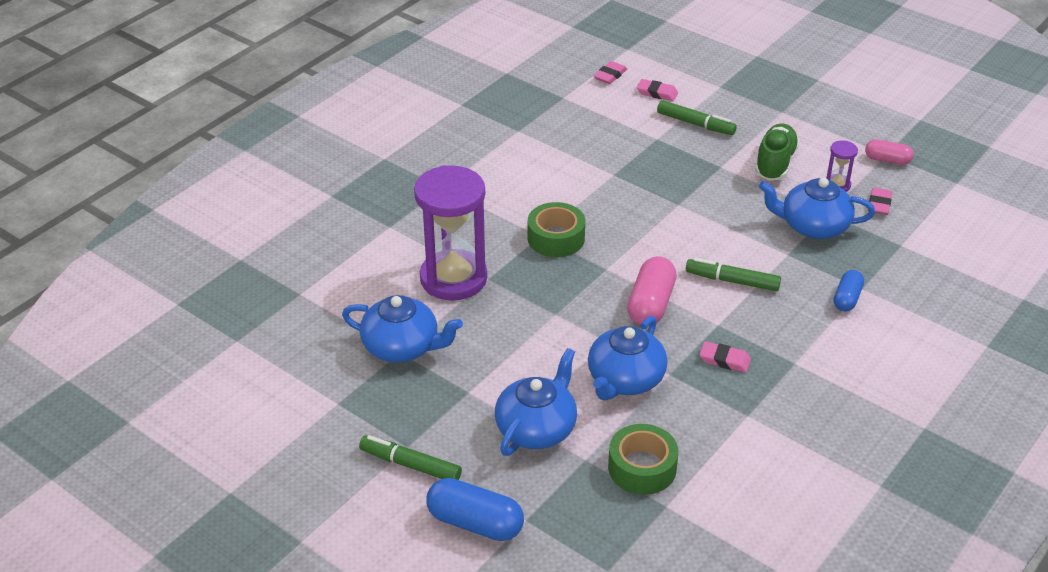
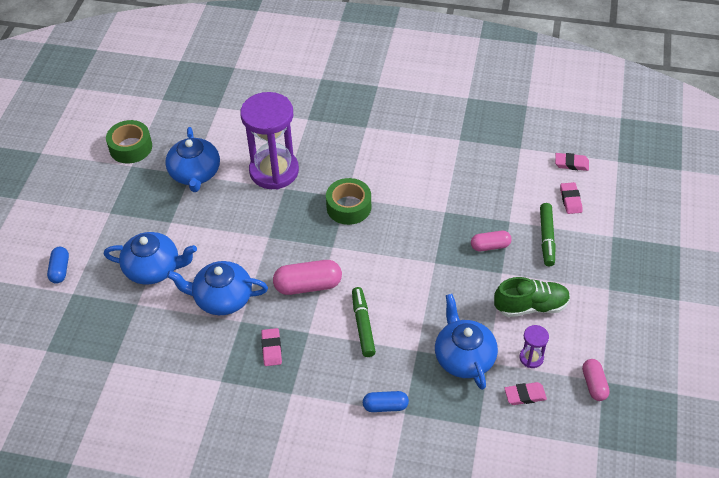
camera: 65 degrees right, 10 degrees up
green marker [359,435,462,480] -> none
blue capsule [426,478,524,541] -> blue capsule [47,247,69,284], size x0.61
green tape [608,424,678,495] -> green tape moved to [106,120,152,164]
none -> pink capsule [471,231,512,251]

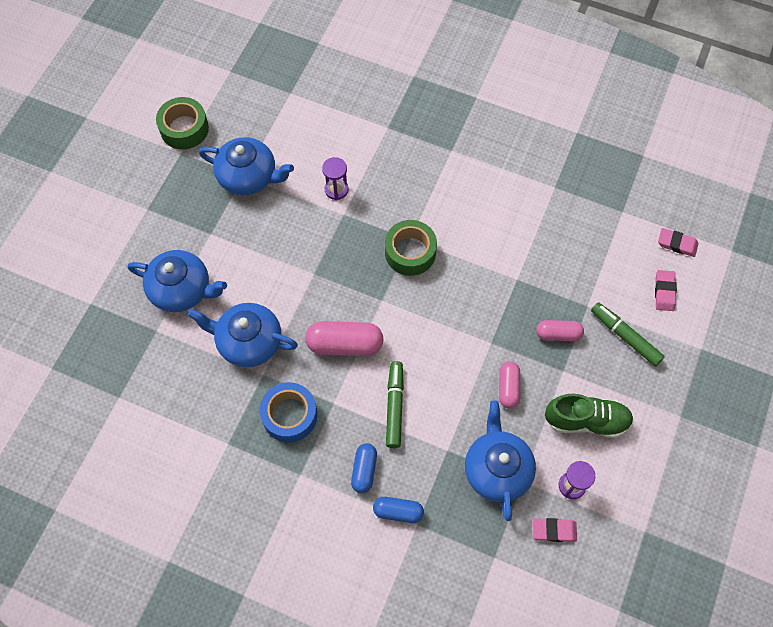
camera: 10 degrees right, 15 degrees up
blue capsule [47,247,69,284] -> blue capsule moved to [351,443,377,493]
blue teapot [165,127,220,192] -> blue teapot turned 75 degrees counterclockwise [199,137,294,195]
purple hourglass [240,92,299,189] -> purple hourglass [322,157,349,200], size x0.42
pink eraser [261,328,282,366] -> blue tape [259,382,318,443]
green marker [540,203,556,266] -> green marker turned 120 degrees clockwise [591,302,665,367]
pink capsule [582,359,610,401] -> pink capsule moved to [499,361,520,409]

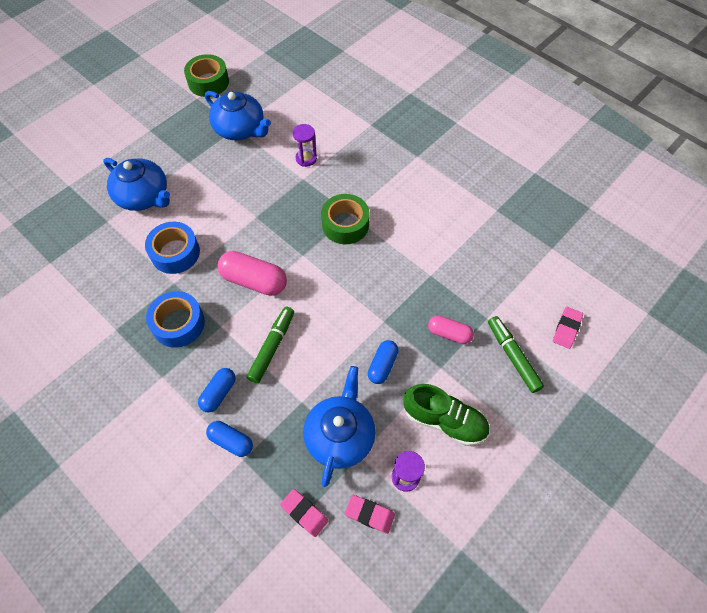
camera: 20 degrees right, 5 degrees down
blue teapot [188,303,298,367] -> blue tape [145,222,200,274]
pink capsule [499,361,520,409] -> blue capsule [368,340,398,384]
pink eraser [658,228,699,257] -> pink eraser moved to [280,489,328,537]

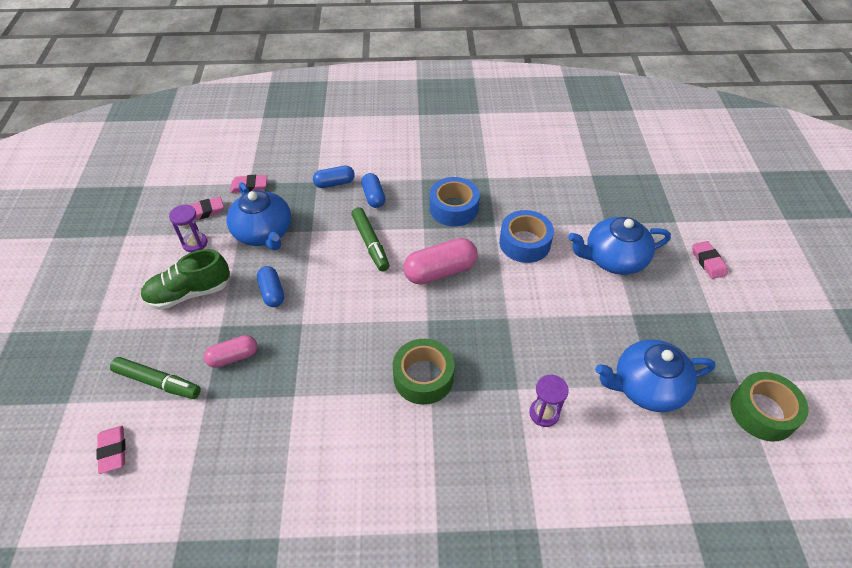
camera: 135 degrees right, 10 degrees down
none -> pink eraser [692,241,728,279]

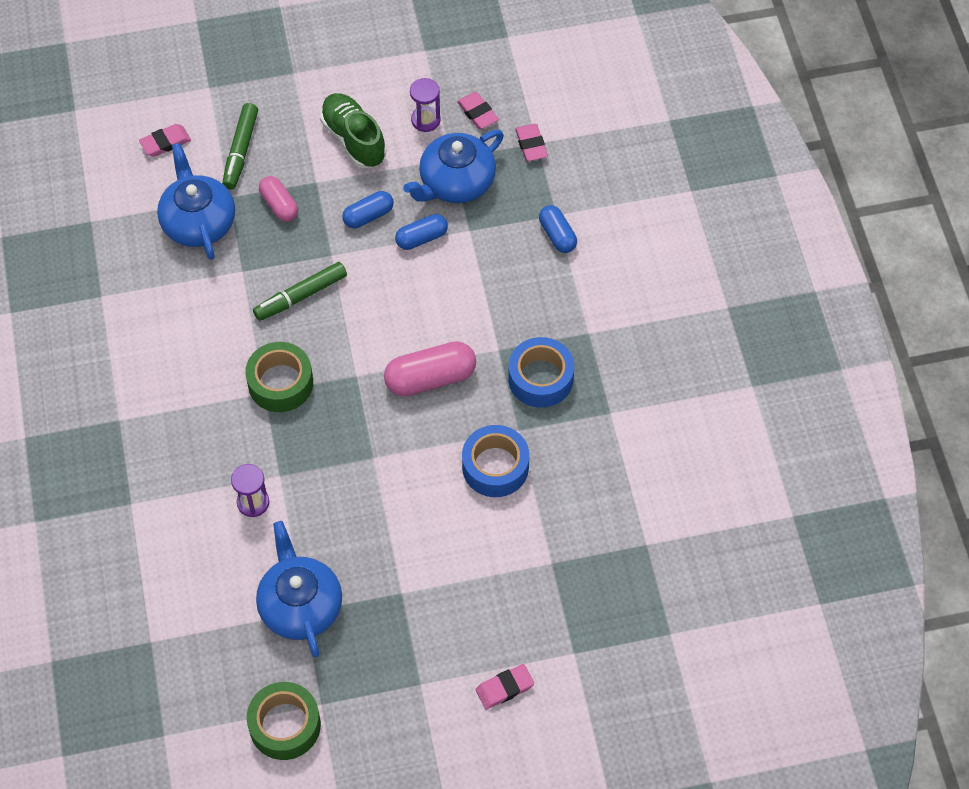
camera: 80 degrees right, 10 degrees up
green marker [351,207,390,271] -> green marker moved to [253,262,347,321]
blue capsule [361,173,385,208] -> blue capsule moved to [395,214,448,250]
pink capsule [403,238,478,285] -> pink capsule turned 75 degrees counterclockwise [384,341,476,396]
blue teapot [568,217,671,275] -> blue teapot moved to [157,143,235,260]

